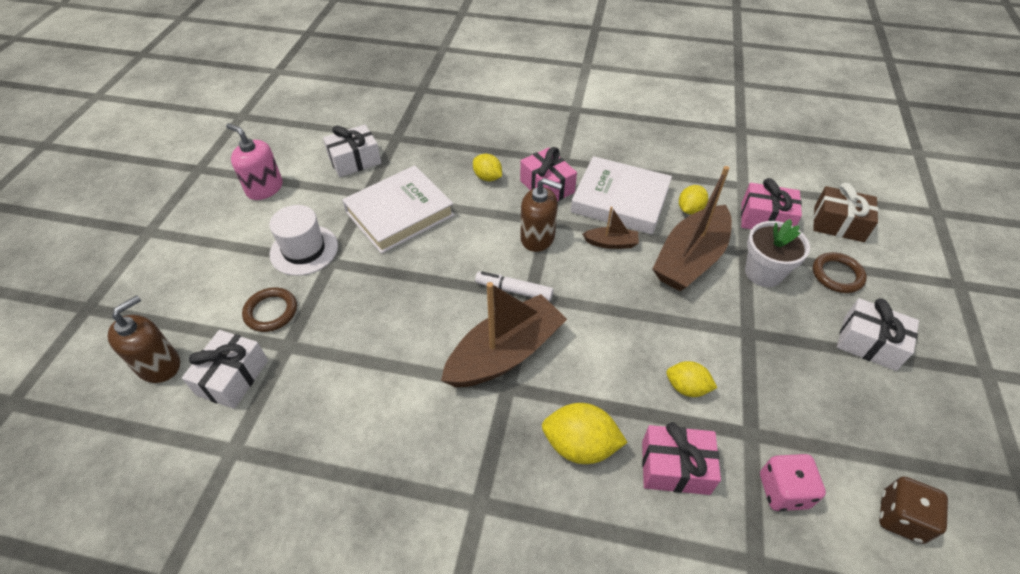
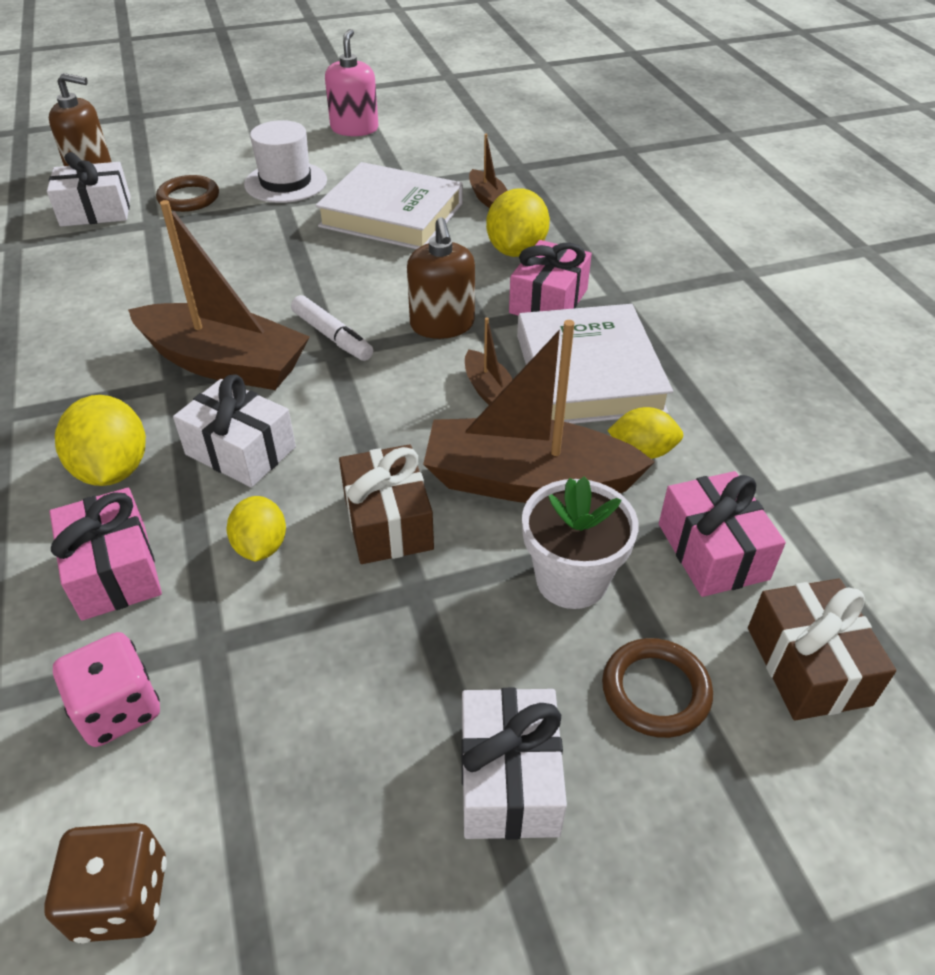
camera: 60 degrees right, 5 degrees down
white gift [323,124,381,177] -> white gift moved to [173,375,296,487]
yellow lemon [473,154,502,181] -> yellow lemon [486,188,550,257], size x1.56
white marker [475,271,553,301] -> white marker turned 150 degrees clockwise [291,295,373,361]
none -> brown gift [339,444,434,564]
none -> brown boat [469,134,508,208]

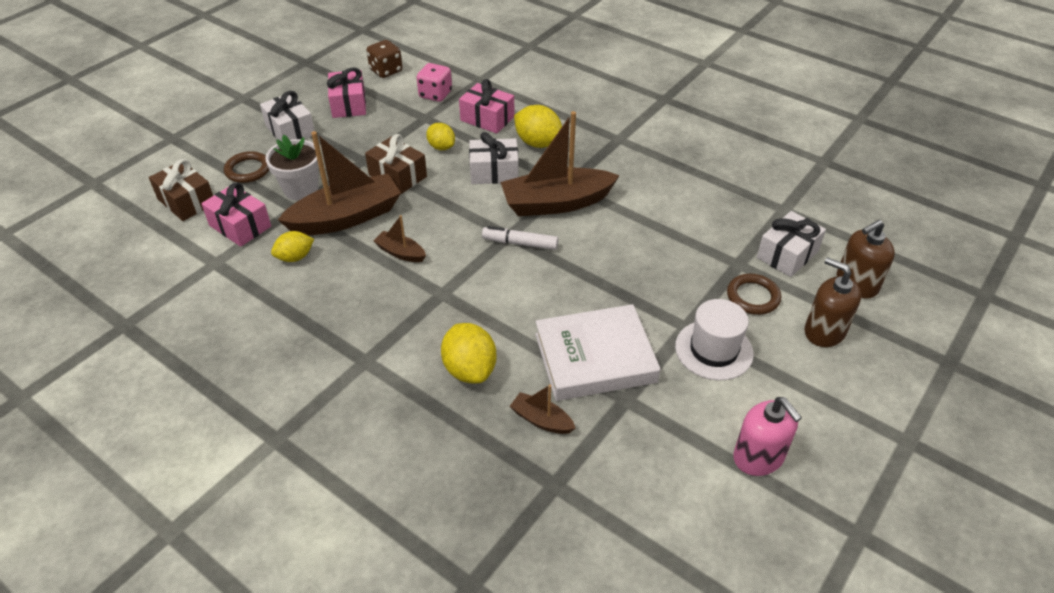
camera: 145 degrees right, 0 degrees up
brown soap dispenser [407,217,475,339] -> brown soap dispenser moved to [805,257,862,347]
pink gift [509,240,592,316] -> pink gift moved to [327,68,366,118]
white book [517,304,673,424] -> none

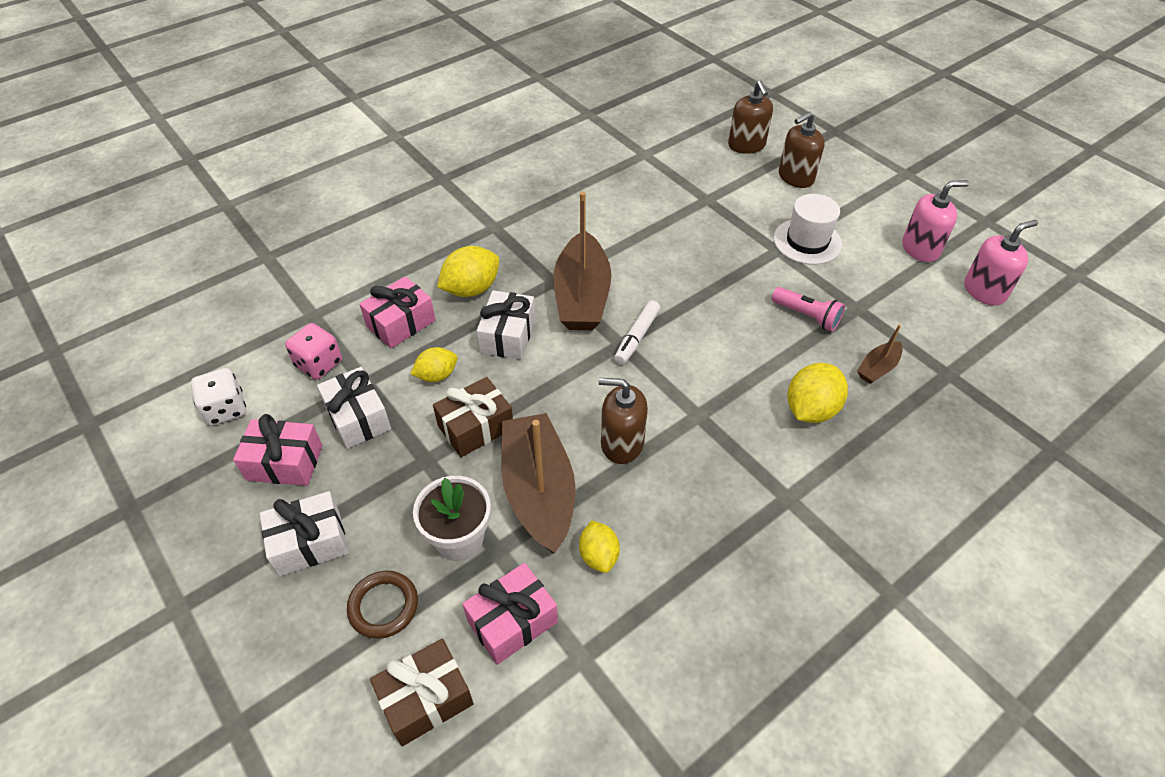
camera: 75 degrees left, 5 degrees up
brown dice [366,40,402,78] -> white dice [191,368,246,426]
brown boat [373,215,426,262] -> brown soap dispenser [599,378,648,464]
yellow lemon [441,323,497,383] -> yellow lemon turned 45 degrees counterclockwise [788,363,848,423]
white book [535,304,661,401] -> pink flashlight [772,287,845,332]
brown ring [727,274,781,315] -> none
white gift [757,211,826,277] -> white gift moved to [317,367,391,449]
none -> pink soap dispenser [964,220,1038,306]

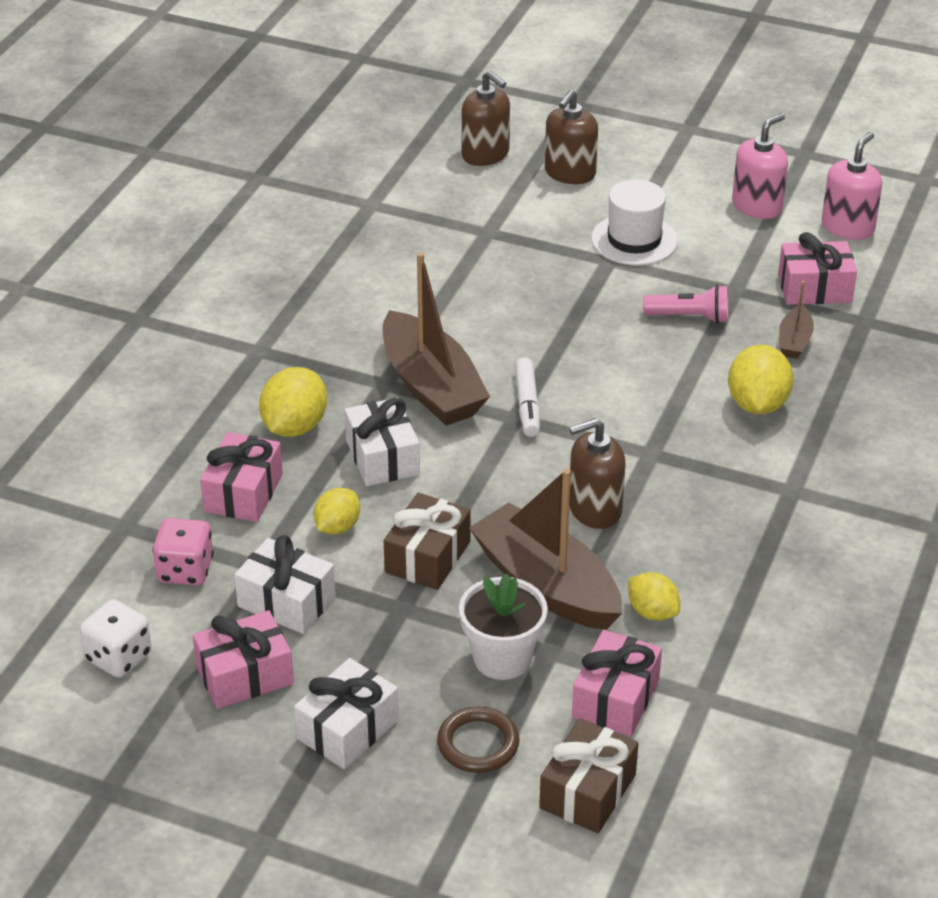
camera: 30 degrees left, 10 degrees down
none -> pink gift [778,232,857,305]

